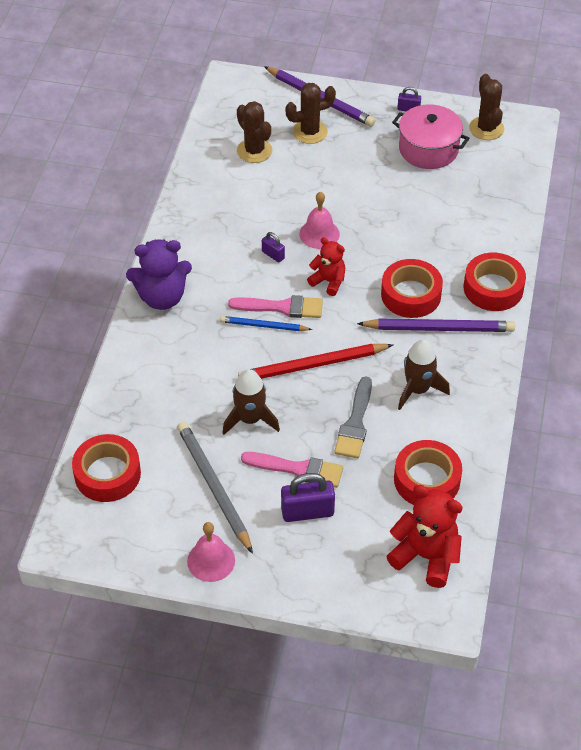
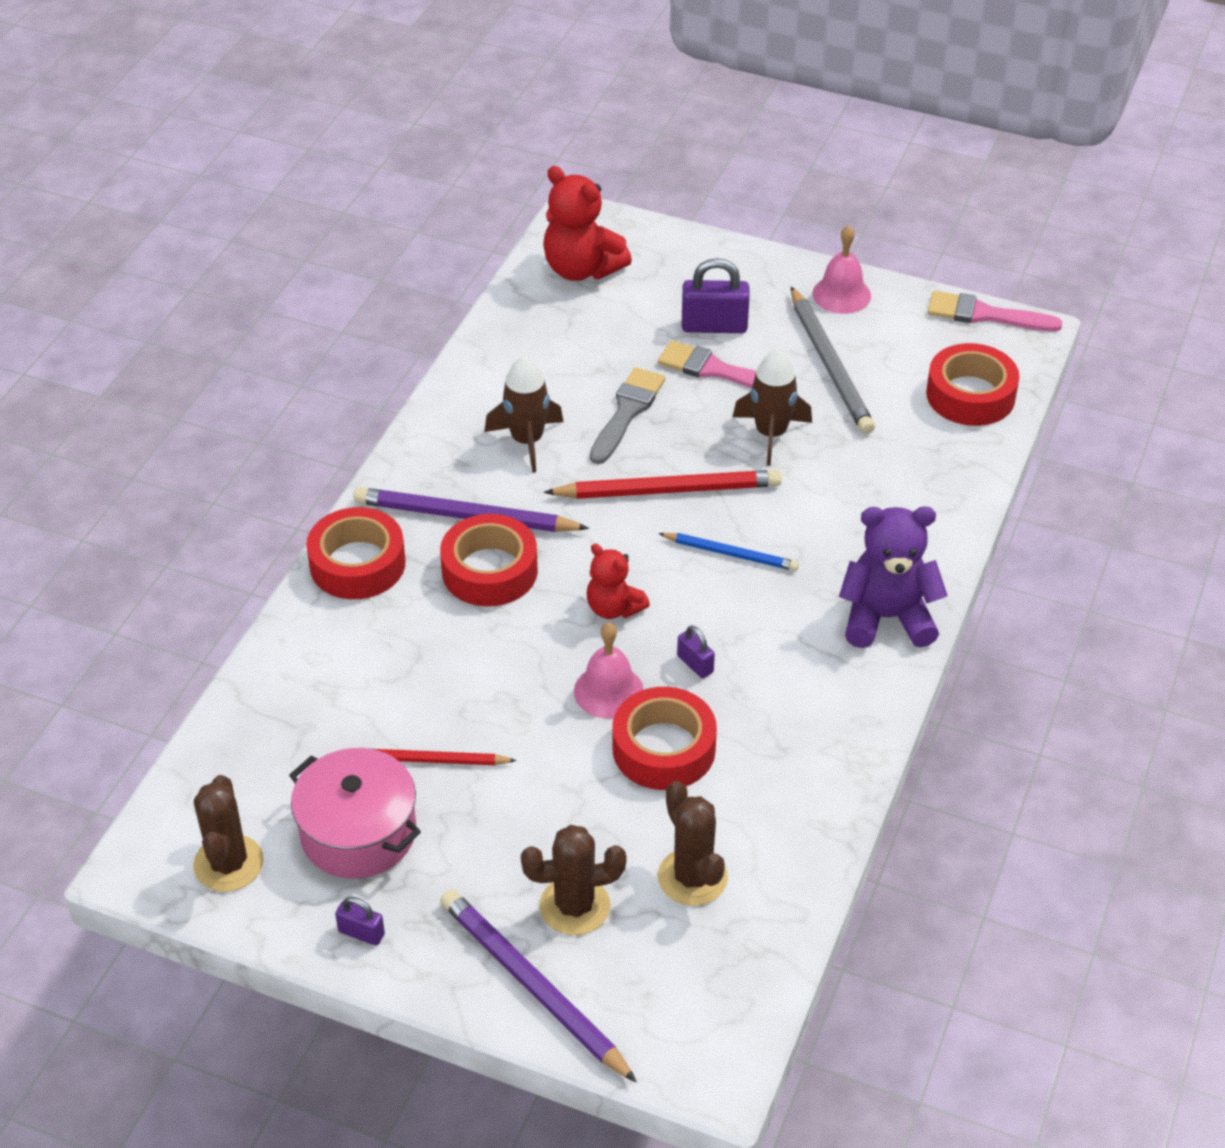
camera: 170 degrees left, 5 degrees down
pink brush [228,295,323,318] -> pink brush moved to [927,291,1062,332]
red tape [394,440,462,505] -> red tape moved to [613,687,717,790]
none -> red pencil [375,749,517,765]

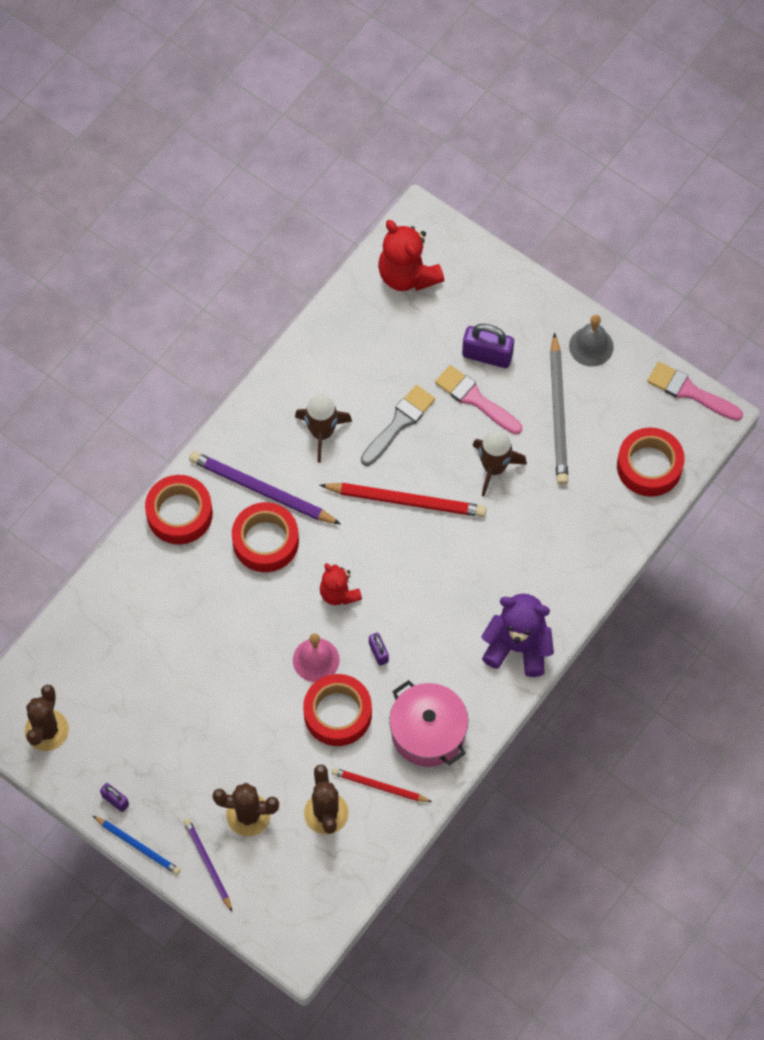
camera: 15 degrees right, 20 degrees up
pink pot [289,748,421,879] -> pink pot moved to [389,680,468,767]
red pencil [375,749,517,765] -> red pencil moved to [332,768,432,802]
purple pencil [440,889,637,1083] -> purple pencil [184,818,232,911], size x0.59
blue pencil [658,533,799,571] -> blue pencil moved to [93,816,180,875]
pink bell [812,225,871,314] -> grey bell [569,315,614,367]

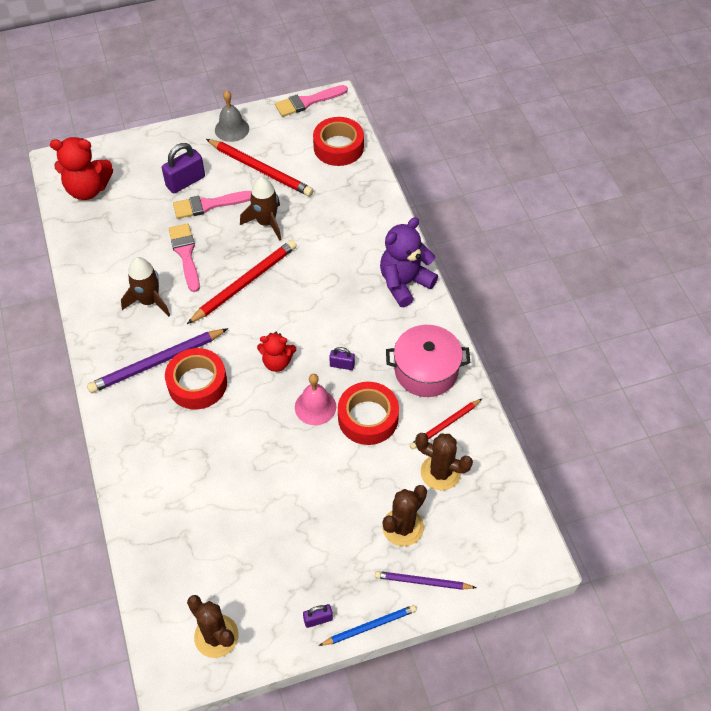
camera: 55 degrees left, 10 degrees down
red tape [145,475,213,544] -> none
grey brush [361,385,435,466] -> pink brush [169,223,200,292]
grey pencil [550,333,568,485] -> red pencil [206,139,313,196]

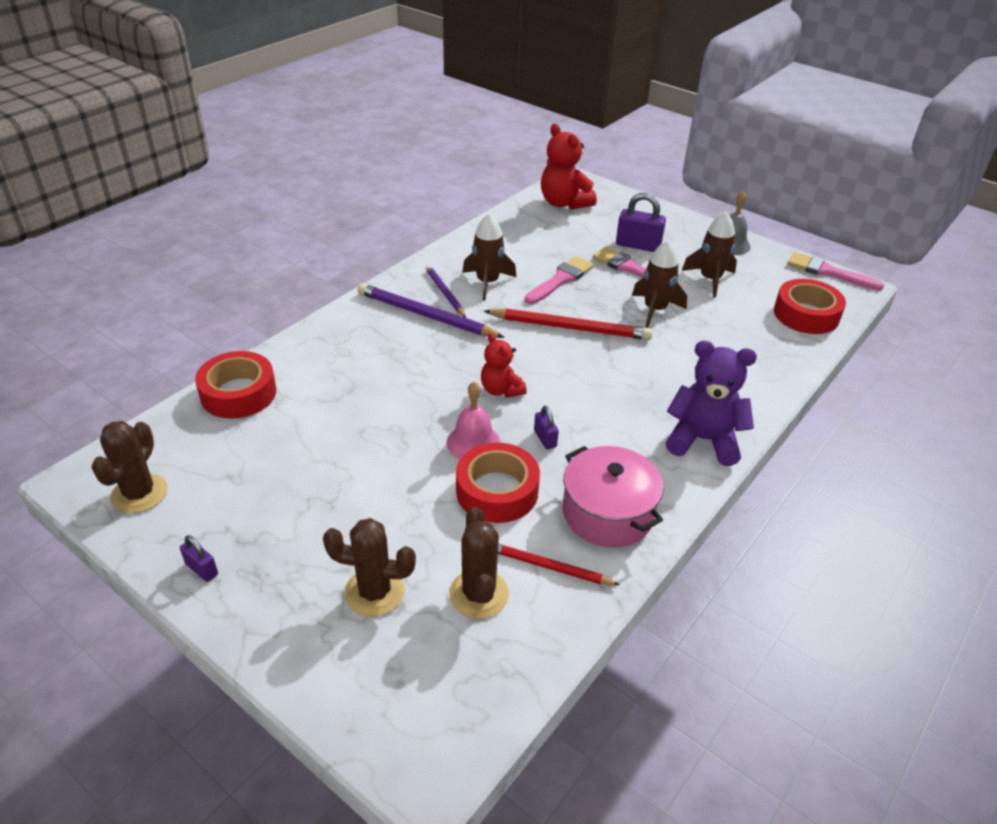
camera: 55 degrees right, 15 degrees down
red tape [165,348,227,410] -> red tape moved to [195,351,276,419]
red pencil [206,139,313,196] -> brown rocket [682,212,737,297]
blue pencil [319,605,417,646] -> none
purple pencil [375,571,476,590] -> purple pencil moved to [426,265,466,318]

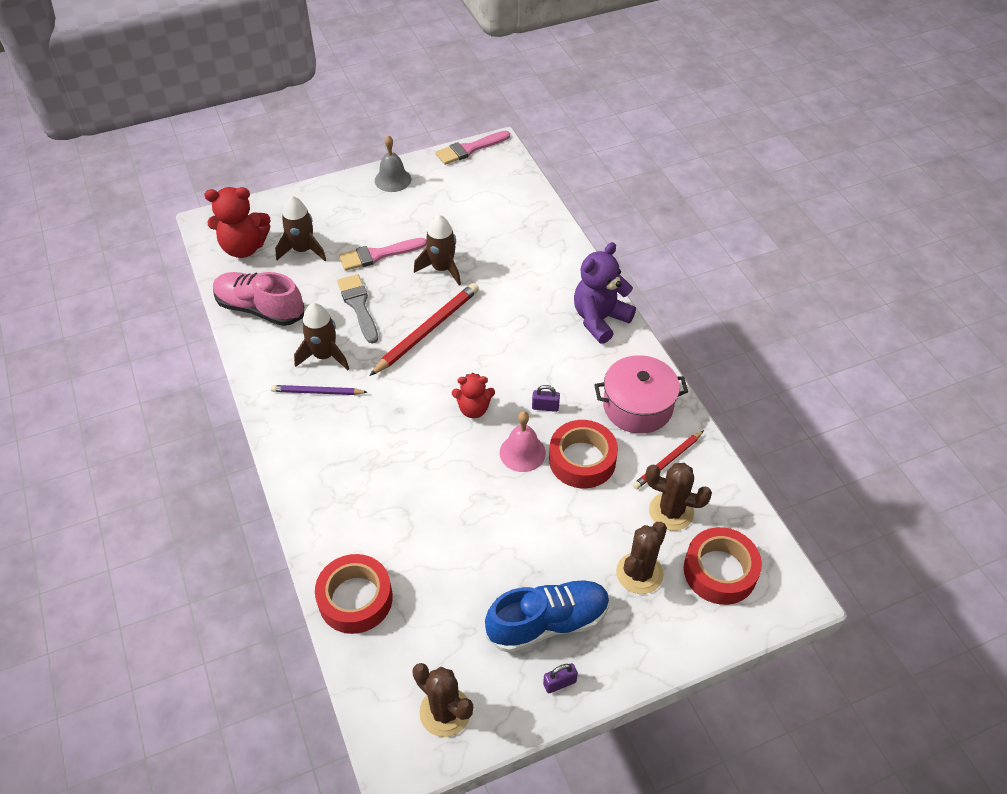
camera: 60 degrees left, 10 degrees up
purple pencil [357,283,505,338] -> none
pink brush [525,256,594,304] -> grey brush [337,274,378,344]
purple padlock [616,193,666,252] -> none
brown rocket [682,212,737,297] -> brown rocket moved to [275,196,326,261]
red tape [774,279,846,334] -> red tape moved to [684,527,762,605]
none -> pink shoe [213,272,304,326]
none -> blue shoe [485,580,610,653]

